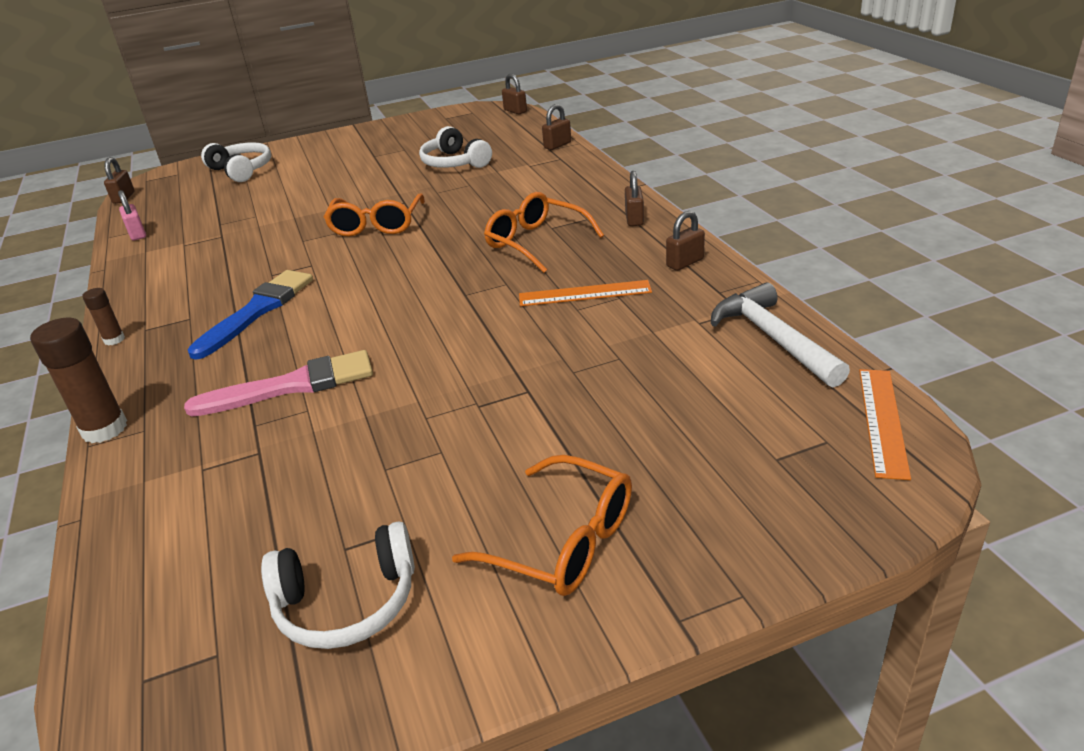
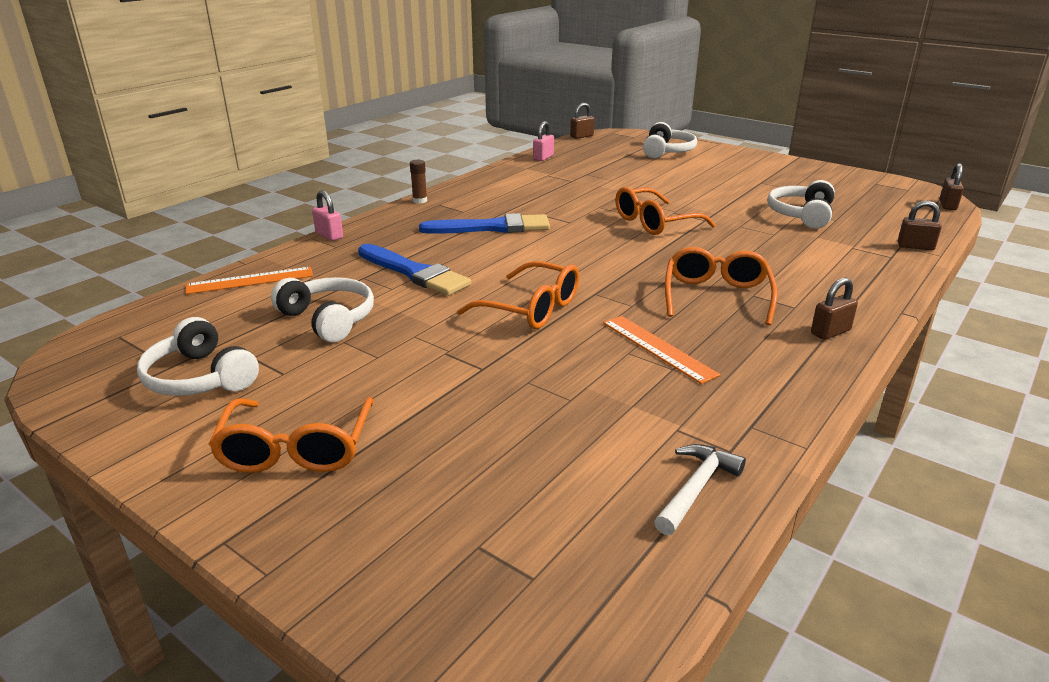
camera: 55 degrees right, 5 degrees down
brown glue stick [30,318,127,443] -> pink padlock [312,190,343,241]
pink brush [184,350,373,416] -> blue brush [358,244,471,296]
brown padlock [666,211,705,271] -> none
white hammer [711,282,850,387] -> white hammer [654,444,746,535], size x0.65
orange ruler [859,369,911,480] -> orange ruler moved to [186,267,313,294]
none -> white headphones [271,277,374,342]
none -> orange glasses [457,261,579,329]

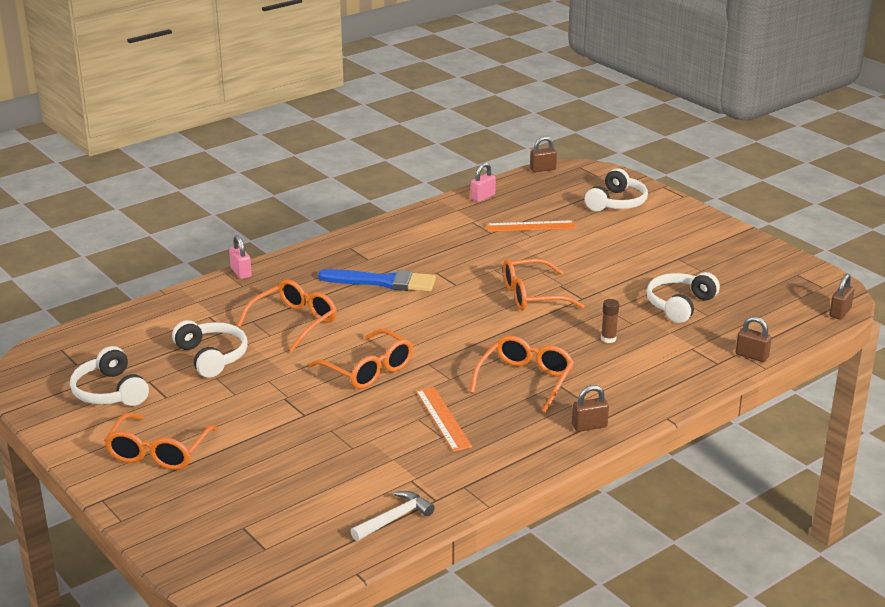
camera: 15 degrees right, 0 degrees up
orange ruler [186,267,313,294] -> orange ruler moved to [486,220,576,232]
blue brush [358,244,471,296] -> orange glasses [237,279,337,352]
brown glue stick [410,160,427,204] -> brown glue stick moved to [601,299,619,343]

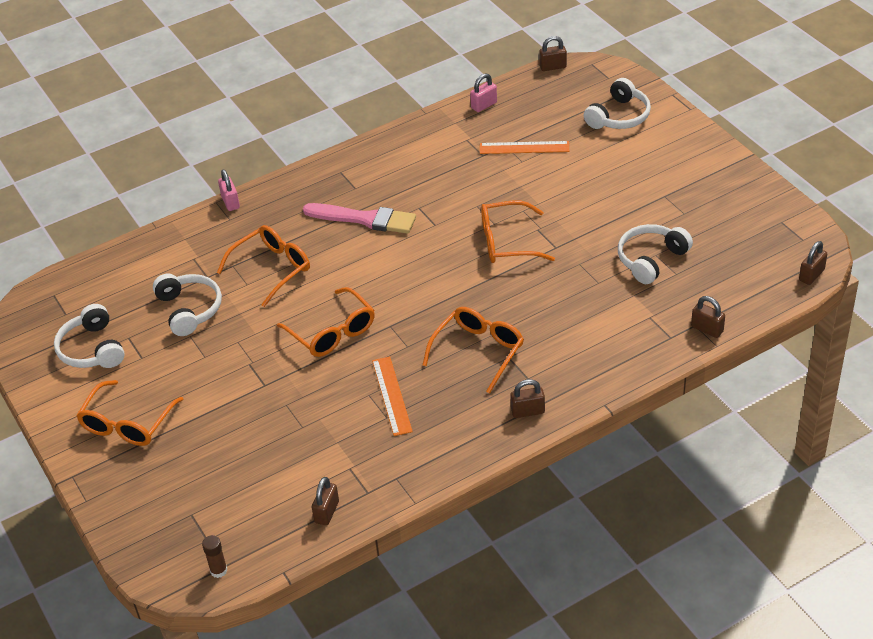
camera: 10 degrees right, 15 degrees up
blue brush [318,269,436,292] -> pink brush [303,203,416,234]
white hammer [351,491,435,541] -> brown padlock [312,477,339,525]
brown glue stick [601,299,619,343] -> brown glue stick moved to [202,535,227,578]

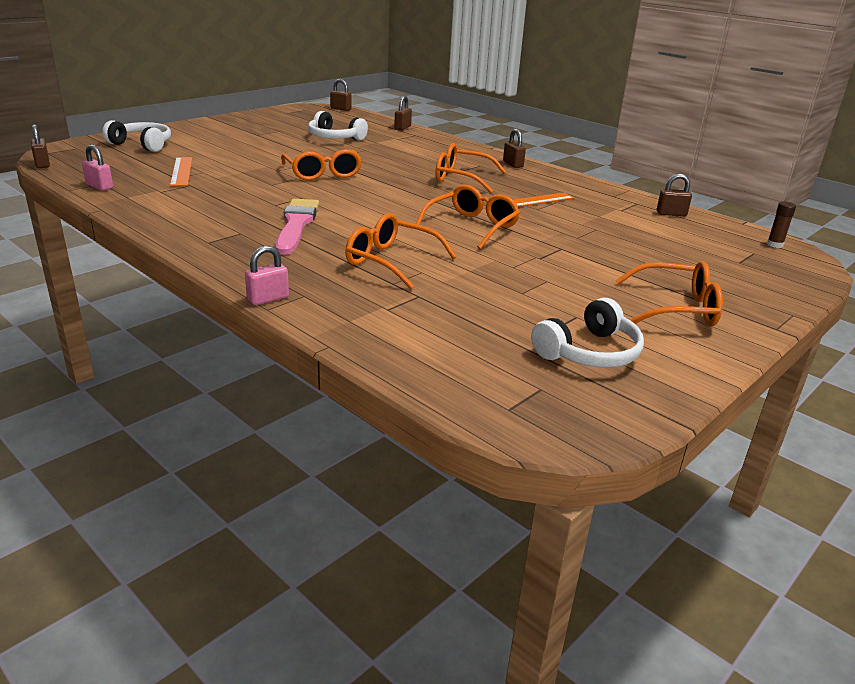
camera: 110 degrees left, 15 degrees down
white headphones [153,274,222,336] -> none

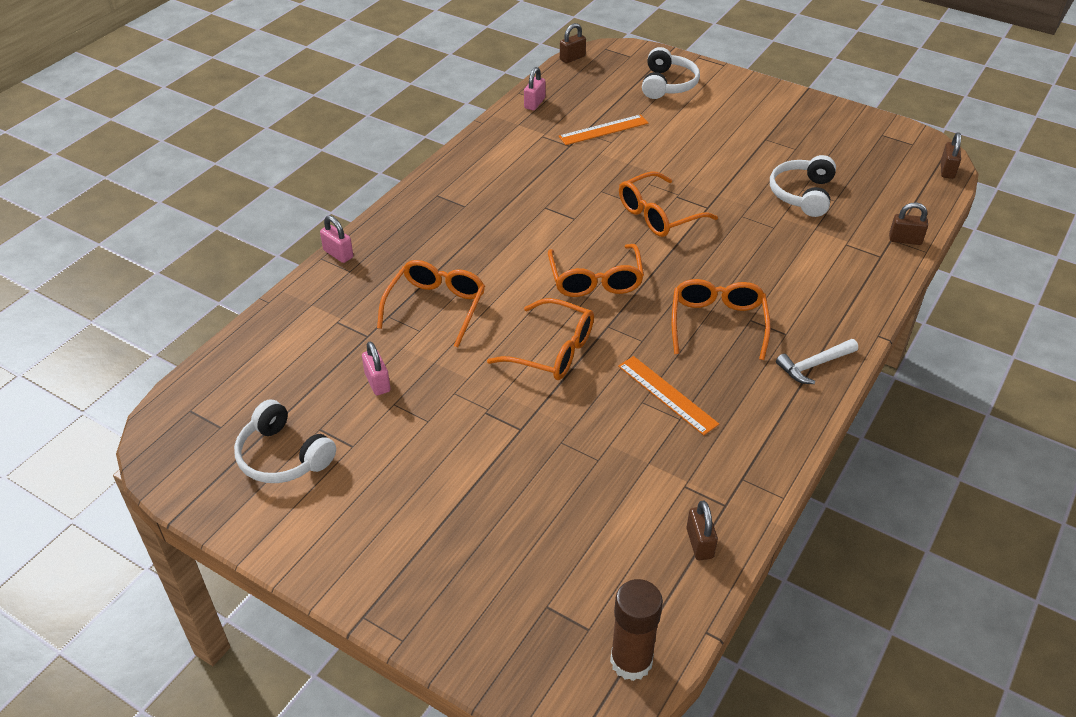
camera: 80 degrees right, 15 degrees up
pink brush [275,199,319,255] -> none
brown padlock [503,128,526,168] -> white hammer [776,339,858,384]
orange glasses [616,261,723,327] -> orange glasses moved to [548,244,644,297]
brown glue stick [767,201,796,248] -> brown glue stick [610,579,663,681], size x1.86
none -> pink padlock [362,342,391,395]

